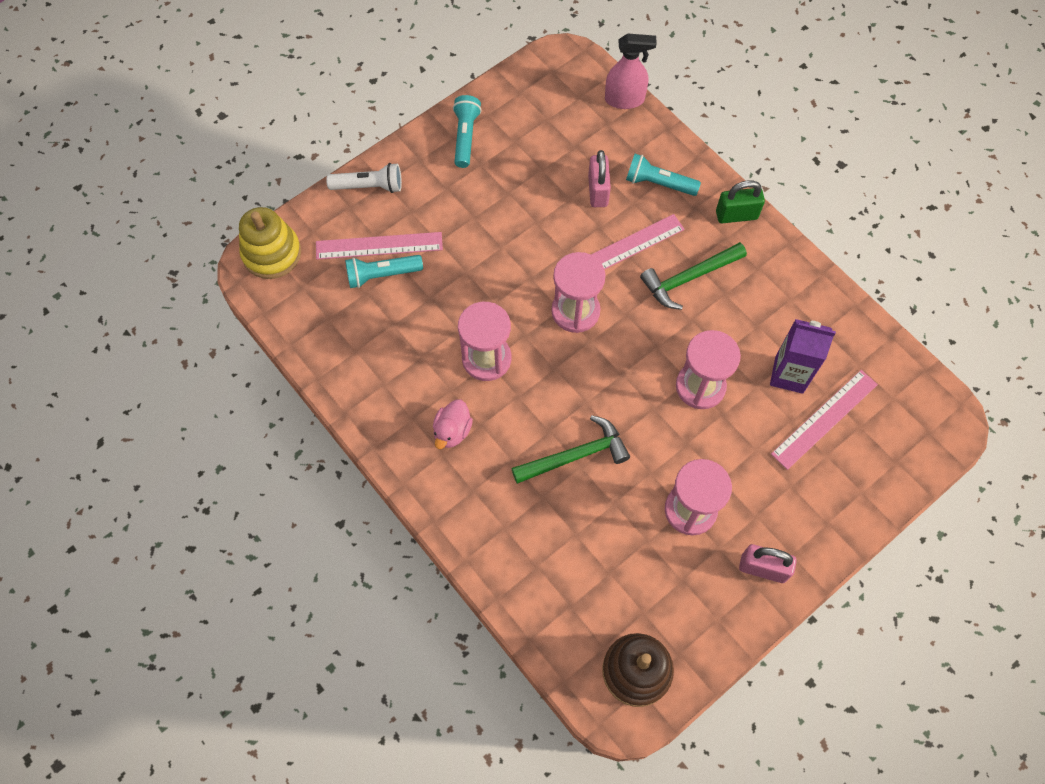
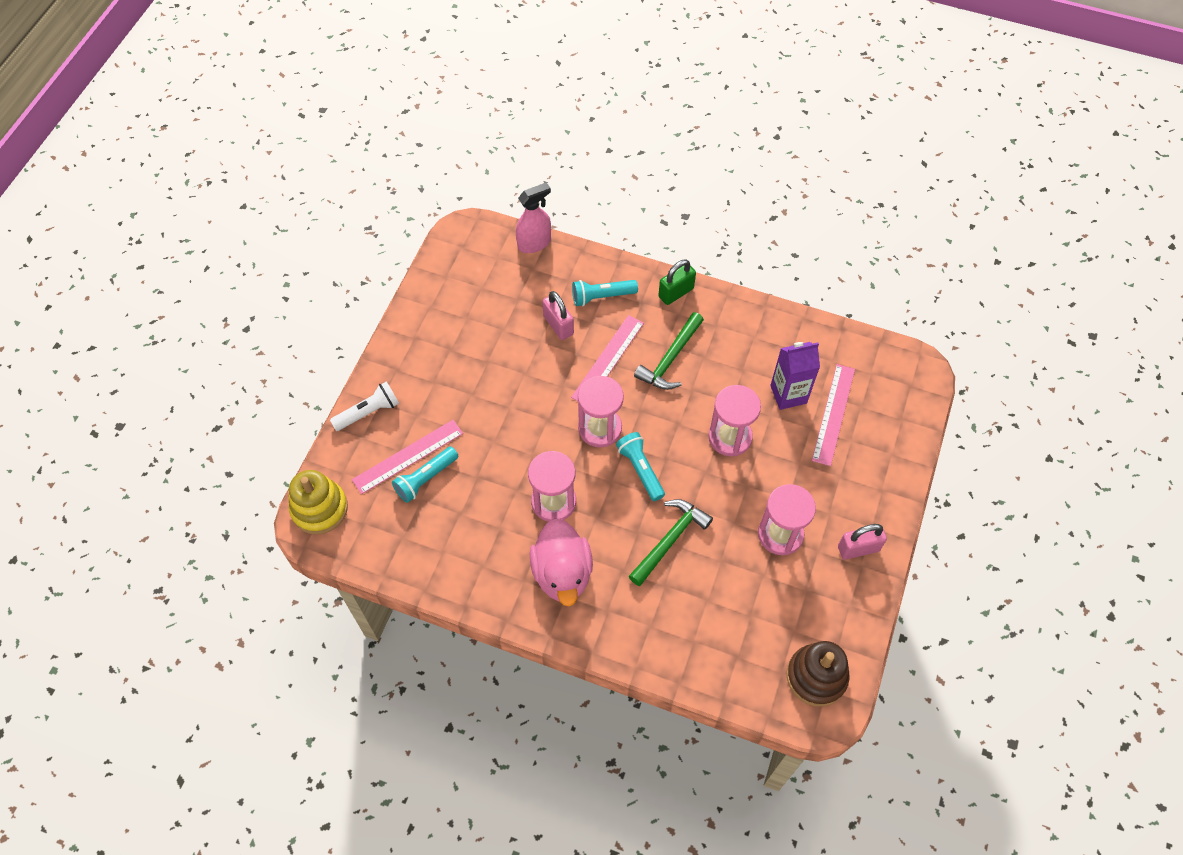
camera: 30 degrees left, 5 degrees down
pink duck [433,399,473,449] -> pink duck [530,518,593,607], size x1.81
turquoise flashlight [453,95,481,168] -> turquoise flashlight moved to [616,432,665,501]

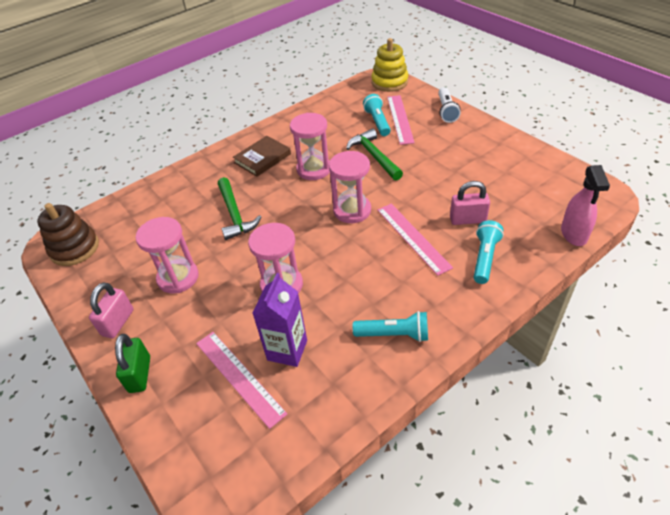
camera: 125 degrees right, 15 degrees down
pink duck [530,518,593,607] -> brown book [233,136,291,177]
turquoise flashlight [616,432,665,501] -> turquoise flashlight moved to [353,311,428,342]
green hammer [634,312,704,390] -> green hammer moved to [346,128,403,181]
green padlock [658,260,696,305] -> green padlock moved to [115,334,150,393]

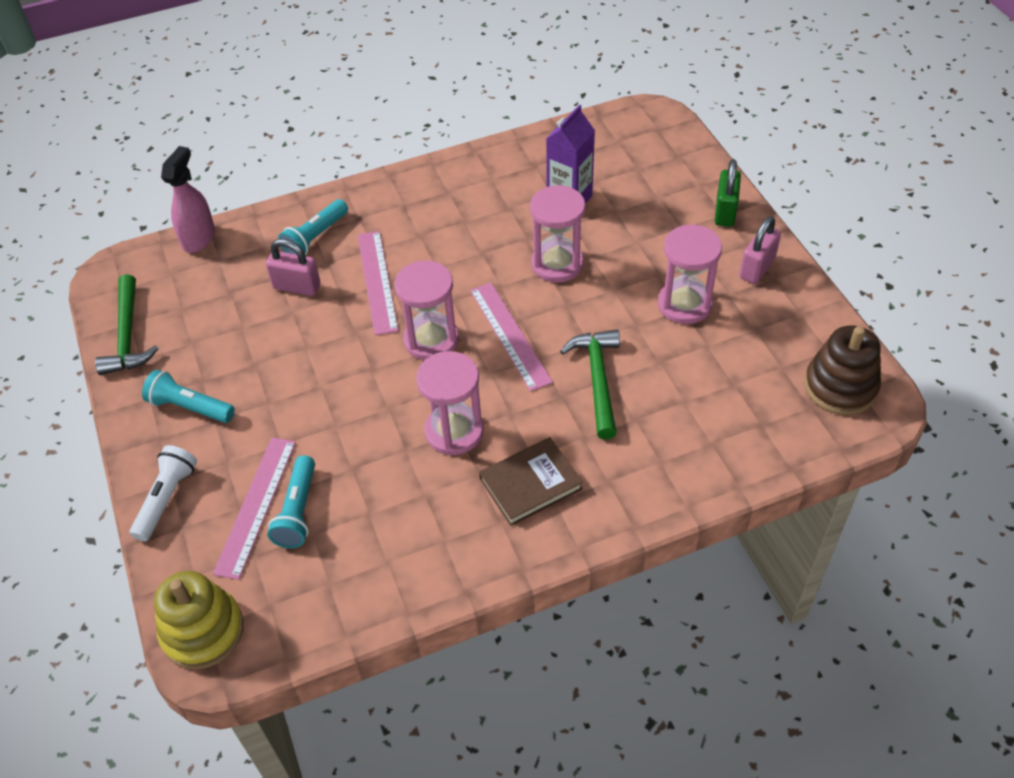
camera: 165 degrees left, 5 degrees up
pink ruler [196,332,287,429] -> pink ruler moved to [470,283,553,391]
green hammer [346,128,403,181] -> green hammer moved to [95,274,159,375]
turquoise flashlight [353,311,428,342] -> turquoise flashlight moved to [142,370,235,423]

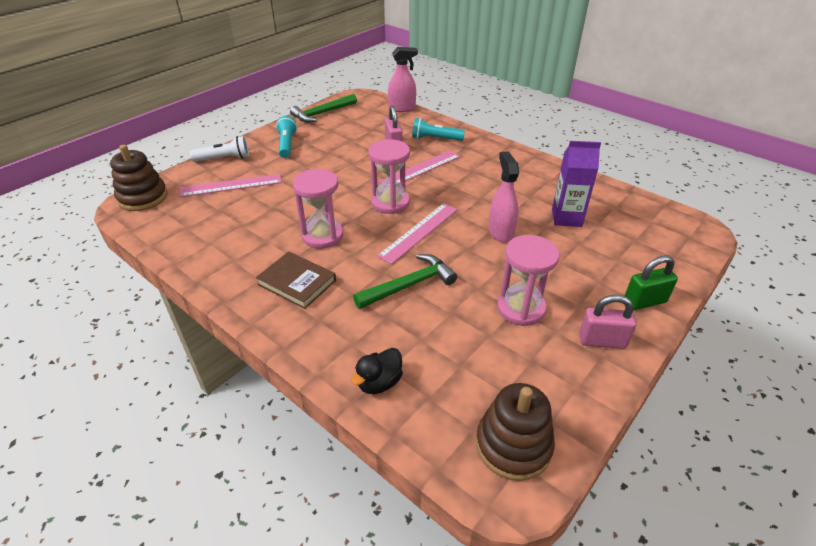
camera: 60 degrees right, 10 degrees down
yellow stacking toy [154,571,244,669] -> brown stacking toy [110,145,168,211]
turquoise flashlight [267,455,315,548] -> none
pink hourglass [530,185,585,283] -> pink spray bottle [489,151,519,243]
none -> black duck [351,348,403,394]

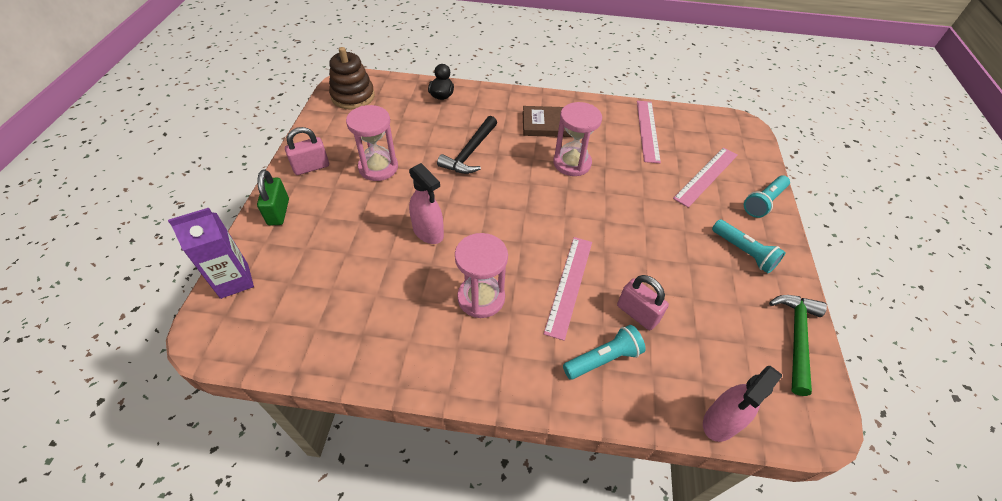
camera: 145 degrees right, 10 degrees up
brown stacking toy [110,145,168,211] -> none
white flashlight [190,136,249,162] -> turquoise flashlight [744,175,790,218]
green hammer [353,254,457,309] -> black hammer [437,116,497,174]
pink hourglass [369,139,410,214] -> pink hourglass moved to [455,233,508,318]
pink ruler [377,203,458,264] -> pink ruler moved to [637,101,661,163]
purple carton [552,141,601,227] -> purple carton moved to [168,208,254,299]
green padlock [625,256,678,310] -> green padlock turned 45 degrees counterclockwise [257,170,289,226]

